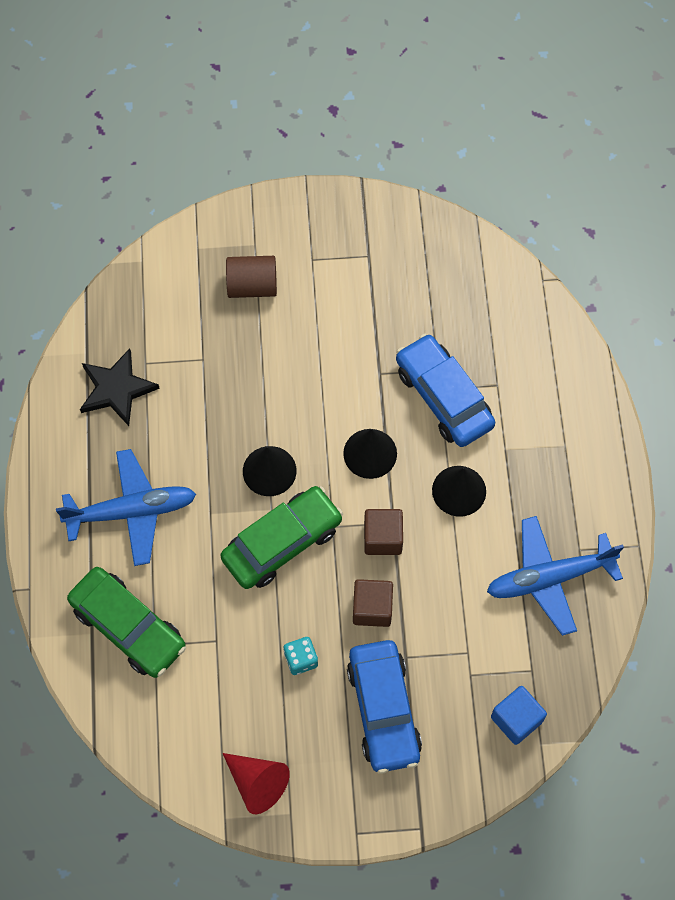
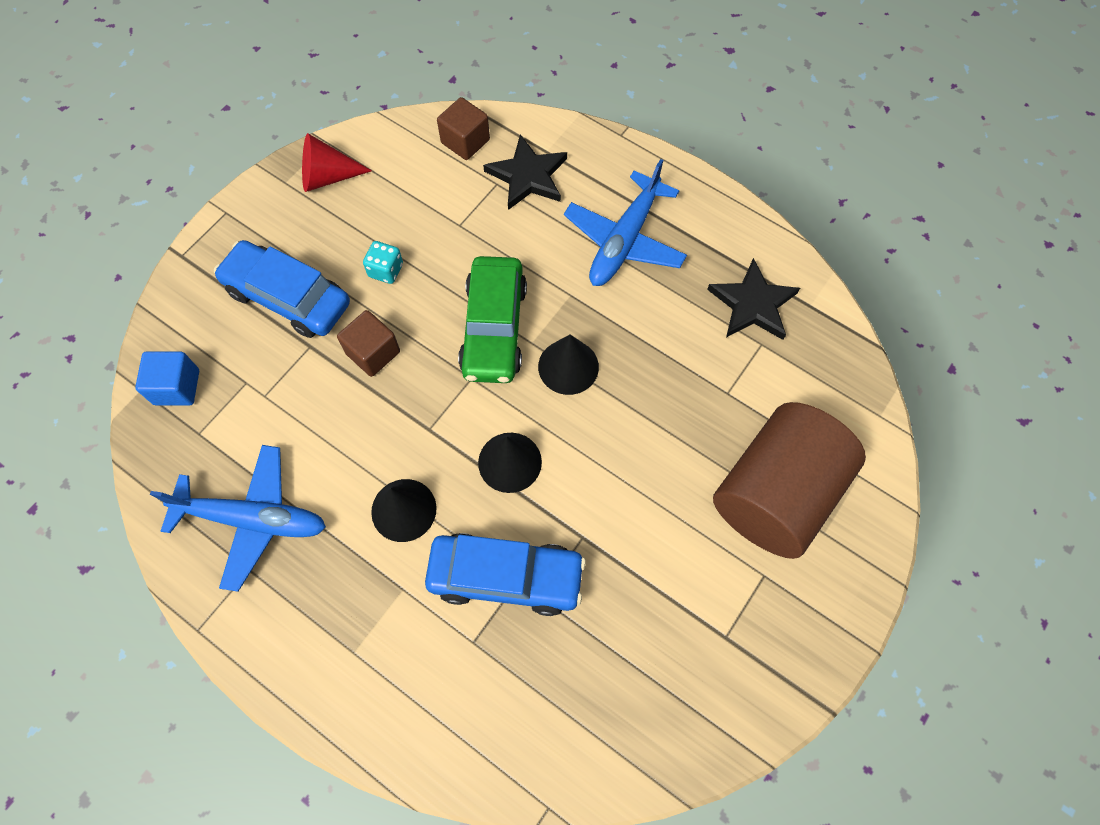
camera: 130 degrees right, 0 degrees up
green car [67,567,186,678] -> black star [483,135,567,210]
brown cylinder [226,256,277,298] -> brown cylinder [713,402,866,559], size x1.91
brown cube [364,509,403,555] -> brown cube moved to [437,97,490,160]
blue plane [487,516,624,636] -> blue plane turned 75 degrees clockwise [150,445,326,592]

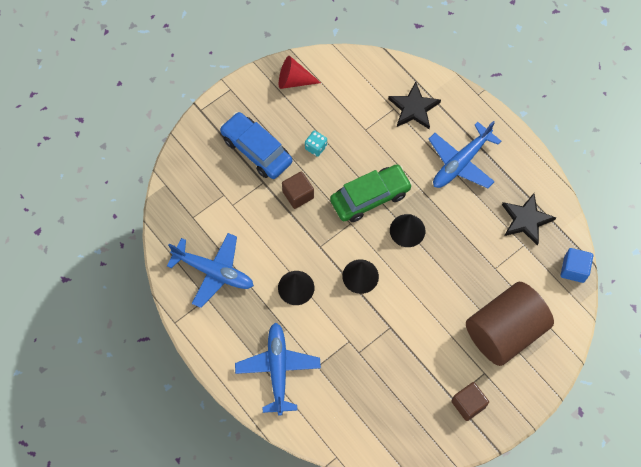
camera: 15 degrees right, 0 degrees up
blue cube [135,351,199,406] -> blue cube moved to [561,248,593,283]
blue car [425,533,586,616] -> none
brown cube [437,97,490,160] -> brown cube moved to [451,382,489,421]
green car [458,256,527,383] -> green car turned 135 degrees counterclockwise [330,164,412,222]
none -> blue plane [235,322,321,416]

